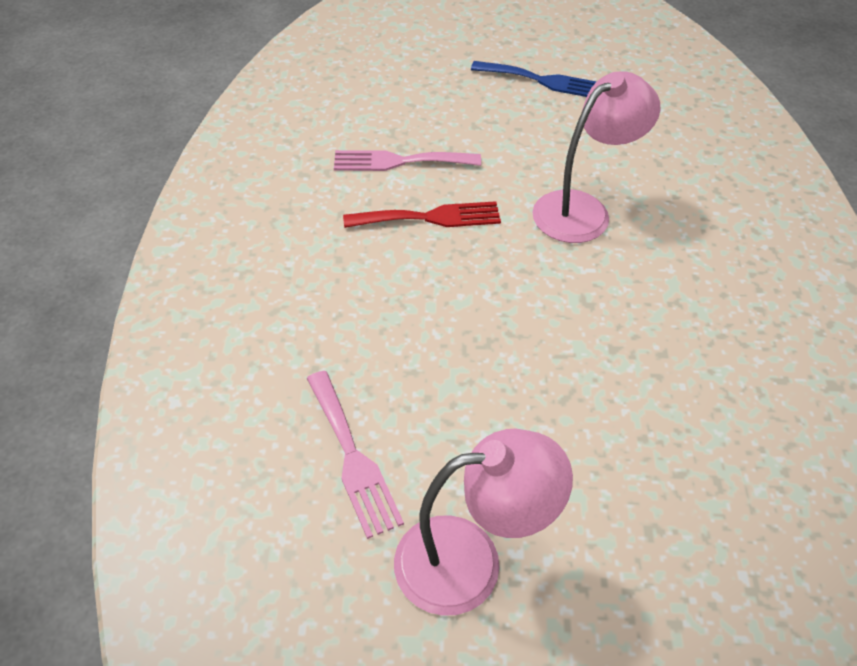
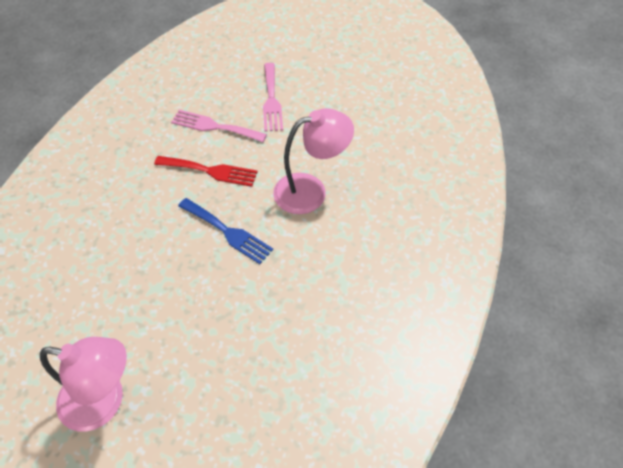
camera: 20 degrees right, 5 degrees up
pink fork [306,371,404,539] -> pink fork moved to [263,63,283,132]
blue fork [471,61,597,97] -> blue fork moved to [178,198,273,264]

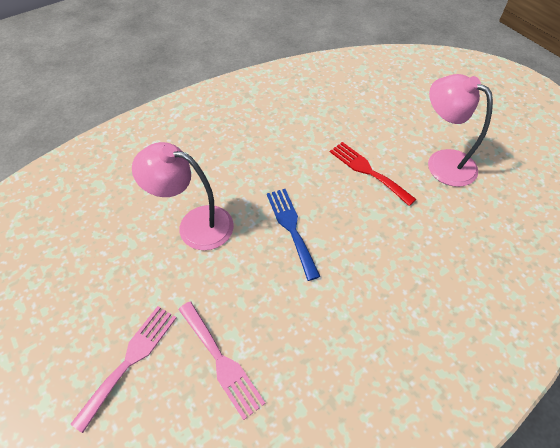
camera: 145 degrees left, 0 degrees up
red fork [154,156,258,187] -> red fork moved to [330,142,417,206]

